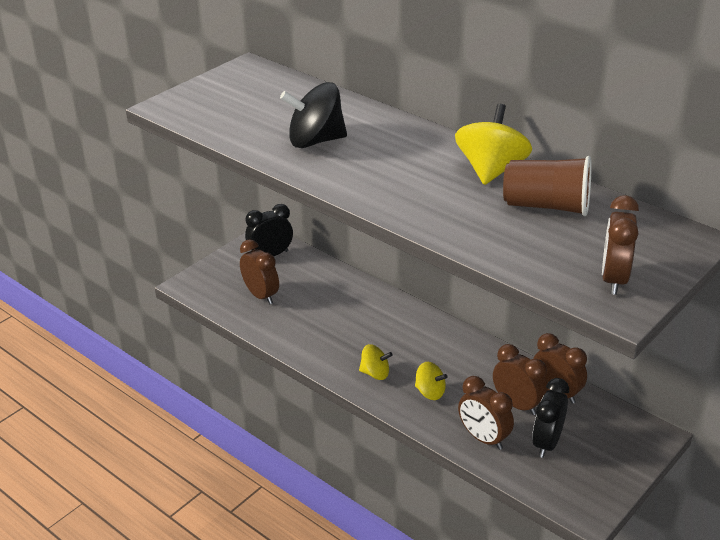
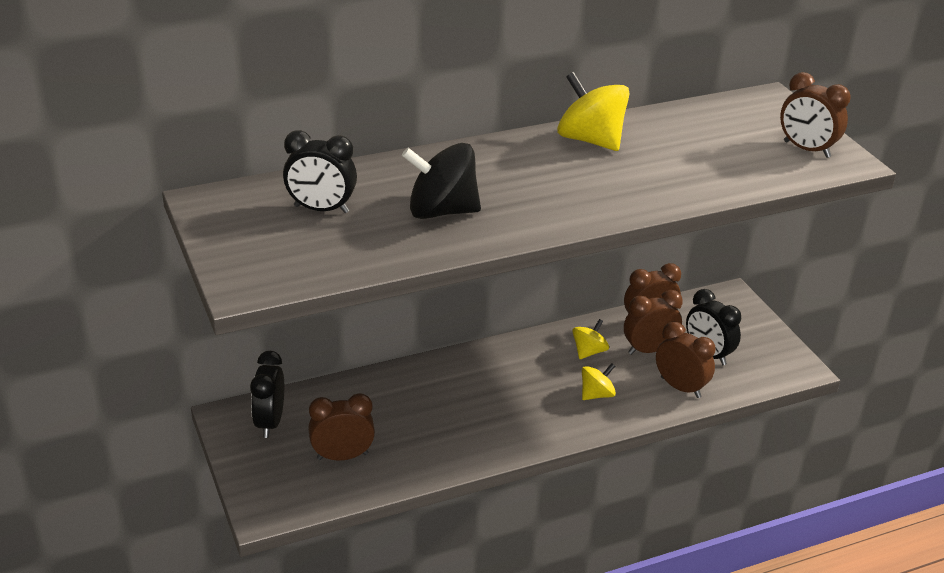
camera: 65 degrees left, 0 degrees up
black spinning top [280,82,347,148] -> black spinning top turned 75 degrees clockwise [402,143,481,219]
yellow spinning top [359,344,393,380] -> yellow spinning top moved to [572,319,609,359]
brown clock [458,376,514,450] -> brown clock turned 120 degrees counterclockwise [656,322,716,398]
brown cup [503,156,592,216] -> none
none -> black clock [283,130,357,213]

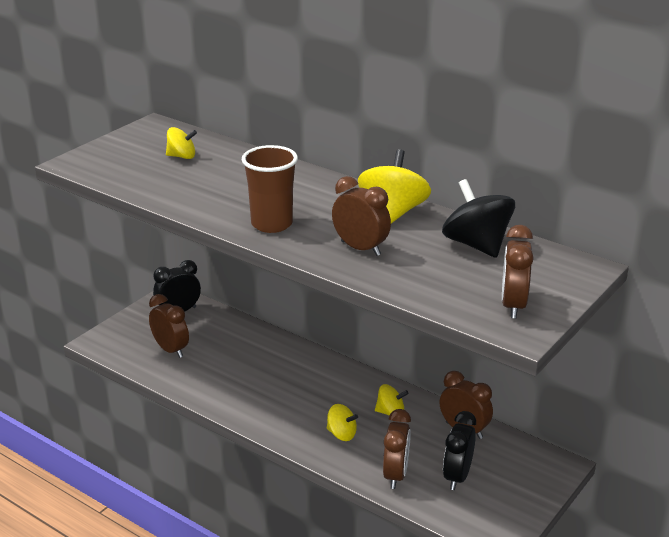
camera: 60 degrees right, 5 degrees down
black clock [283,130,357,213] -> yellow spinning top [166,127,197,159]
black spinning top [402,143,481,219] -> black spinning top moved to [442,179,515,258]
brown clock [624,290,683,355] -> brown clock moved to [332,176,391,256]
none -> brown cup [242,145,298,233]

